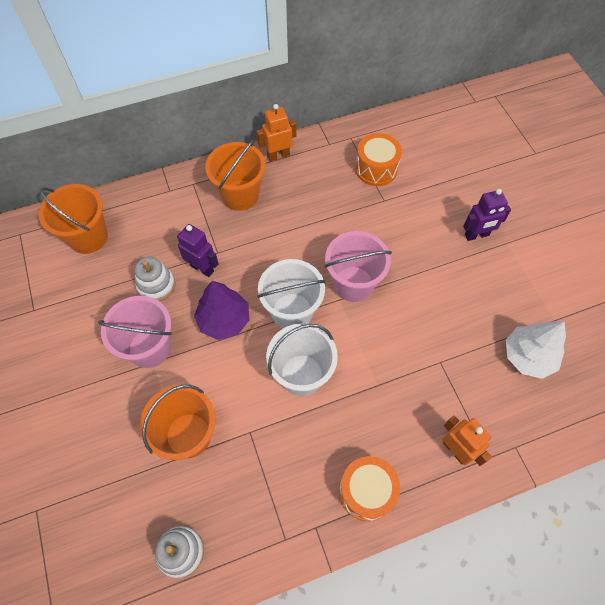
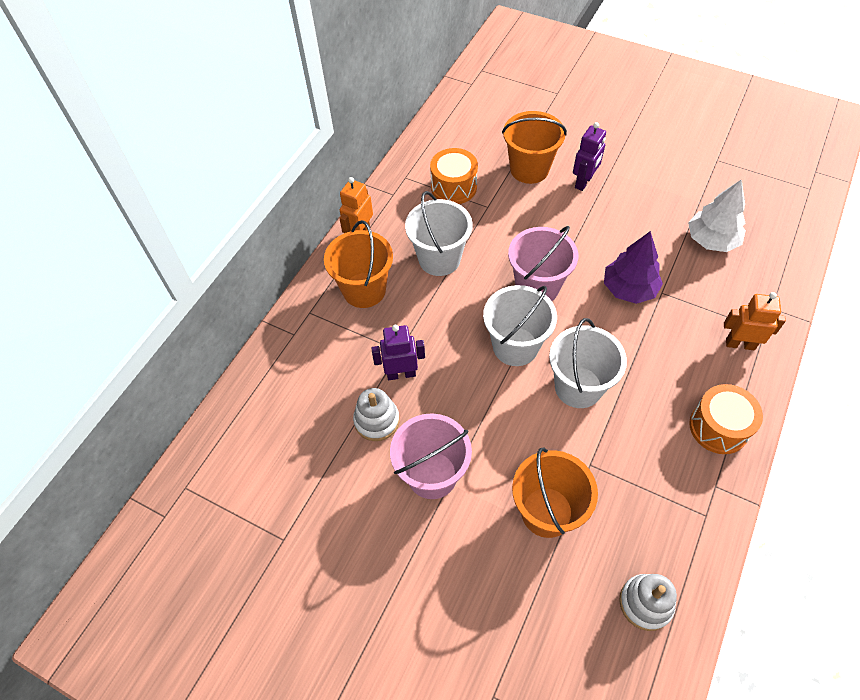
camera: 40 degrees left, 5 degrees down
orange bucket [39,184,108,254] -> orange bucket moved to [502,111,567,184]
purple tree [194,281,249,340] -> purple tree moved to [604,231,663,304]
none -> white bucket [405,191,472,276]

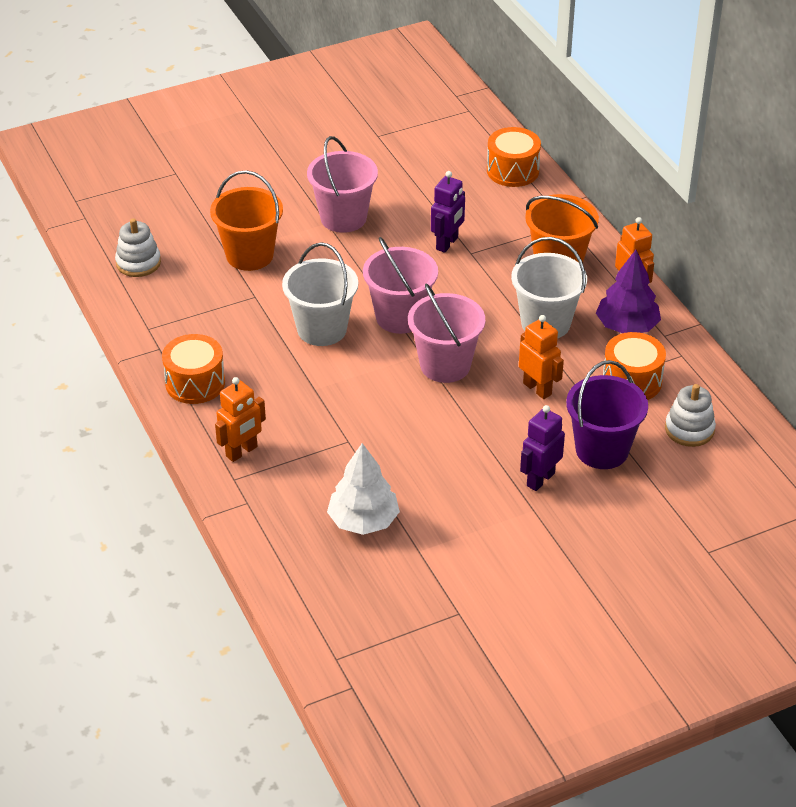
camera: 125 degrees right, 15 degrees down
white stacking toy [353,388,399,441] -> white stacking toy moved to [665,384,716,447]
white bucket [483,285,557,366] -> pink bucket [363,237,438,334]
orange bucket [502,111,567,184] -> purple bucket [566,360,648,469]
purple robot [573,122,606,191] -> purple robot turned 60 degrees clockwise [520,405,565,491]
purple tree [604,231,663,304] -> purple tree moved to [596,250,661,333]
none -> orange drum [487,127,541,187]
none -> orange robot [519,315,564,399]

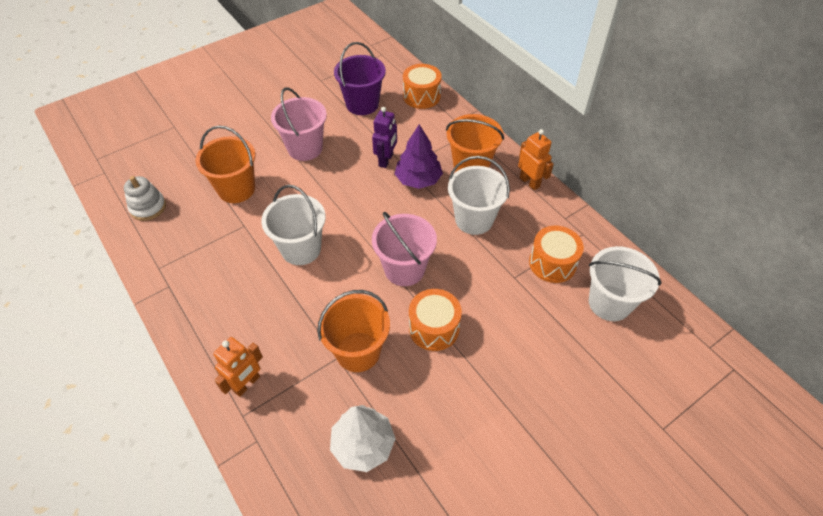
camera: 10 degrees left, 10 degrees up
orange drum [162,334,225,404] -> orange drum moved to [409,289,462,351]
pink bucket [363,237,438,334] -> none
orange robot [519,315,564,399] -> none
purple robot [520,405,565,491] -> none
purple bucket [566,360,648,469] -> purple bucket moved to [334,42,386,115]
purple tree [596,250,661,333] -> purple tree moved to [395,124,443,189]
white stacking toy [665,384,716,447] -> white bucket [589,246,662,321]
none -> orange bucket [317,290,390,372]

